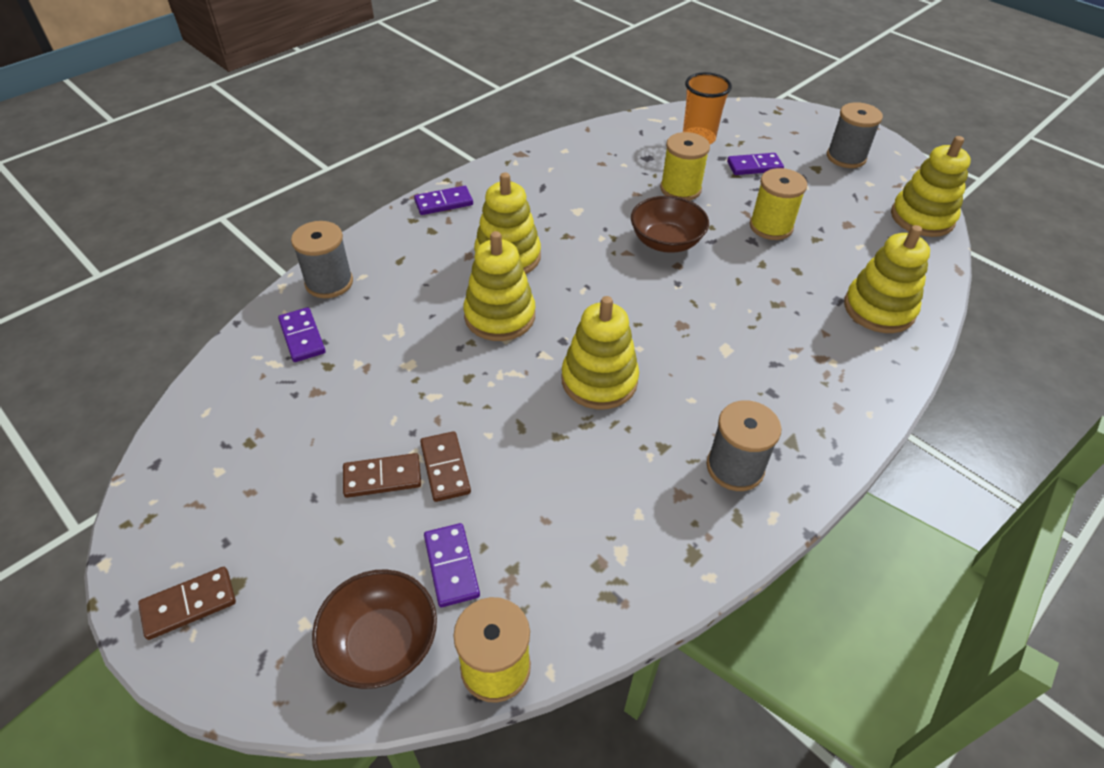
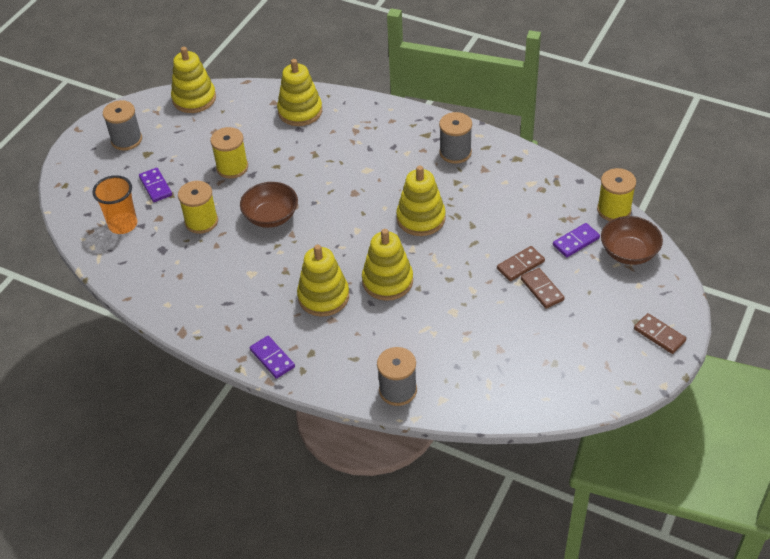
camera: 105 degrees left, 0 degrees up
purple domino [278,307,326,362] -> none

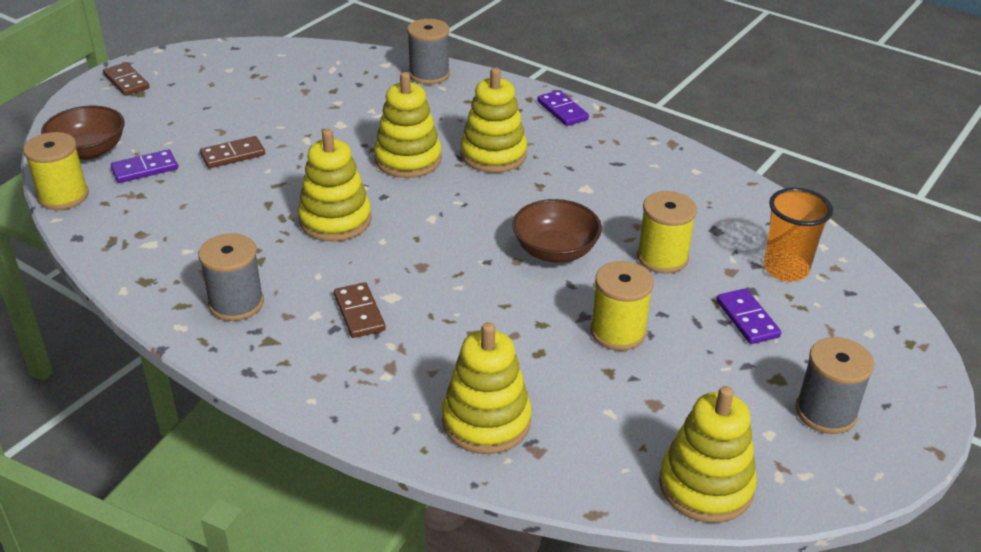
camera: 175 degrees left, 10 degrees down
brown domino [521,268,565,309] -> brown domino moved to [334,282,386,338]

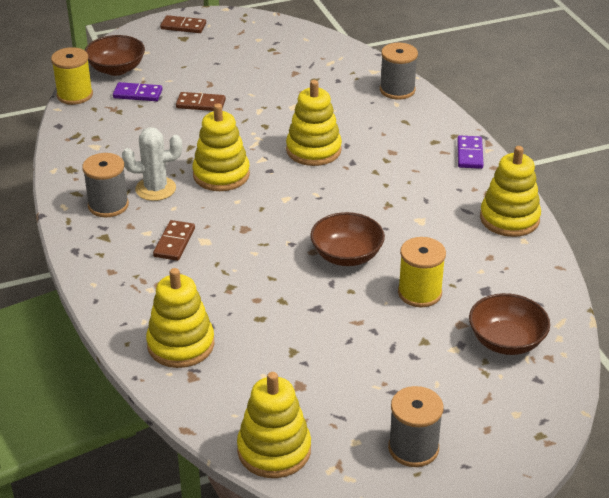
camera: 35 degrees right, 0 degrees up
brown domino [103,62,149,96] -> brown domino turned 75 degrees counterclockwise [160,15,206,33]
yellow stacking toy [461,68,527,173] -> yellow stacking toy moved to [480,146,541,237]
yellow spool [590,261,654,351] -> none
purple domino [716,288,781,344] -> none
orange cup [763,188,833,282] -> brown bowl [469,293,550,355]
none -> white cactus [122,127,182,201]

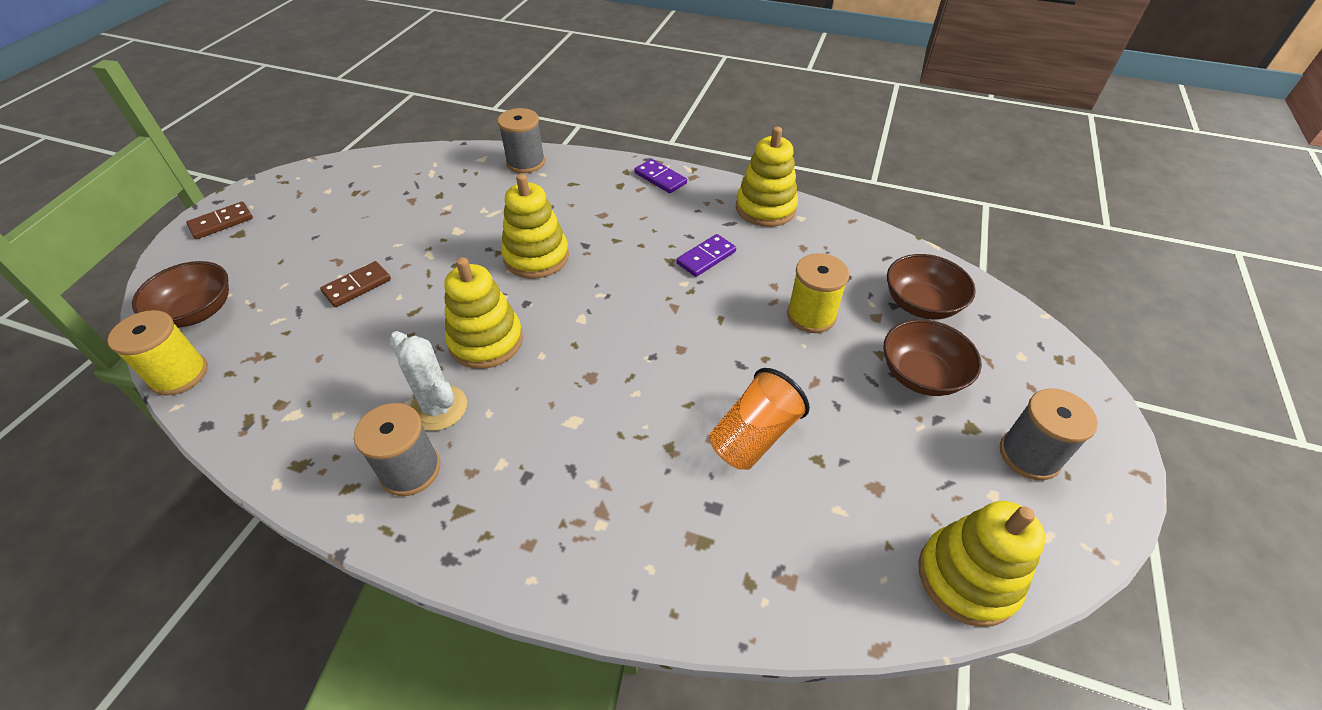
camera: 50 degrees left, 10 degrees up
purple domino [113,82,163,101] -> purple domino moved to [676,234,736,277]
white cactus [122,127,182,201] -> white cactus turned 75 degrees counterclockwise [389,331,467,431]
yellow stacking toy [146,268,214,368] -> none
brown domino [153,220,195,261] -> none
brown bowl [310,212,385,266] -> brown bowl moved to [884,319,982,396]
none -> orange cup [710,368,810,470]

